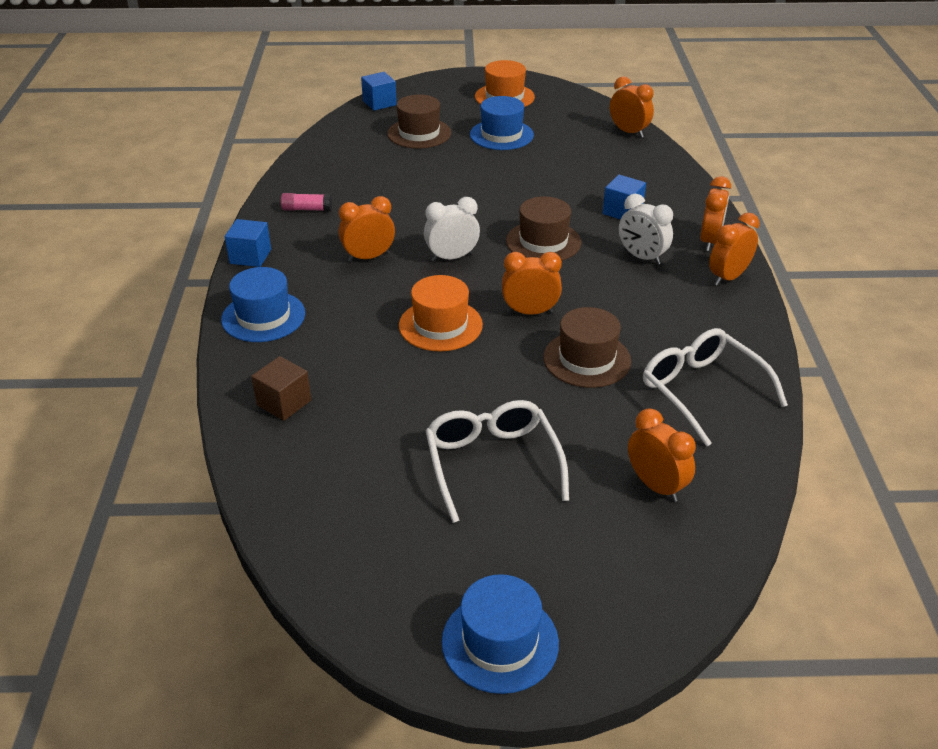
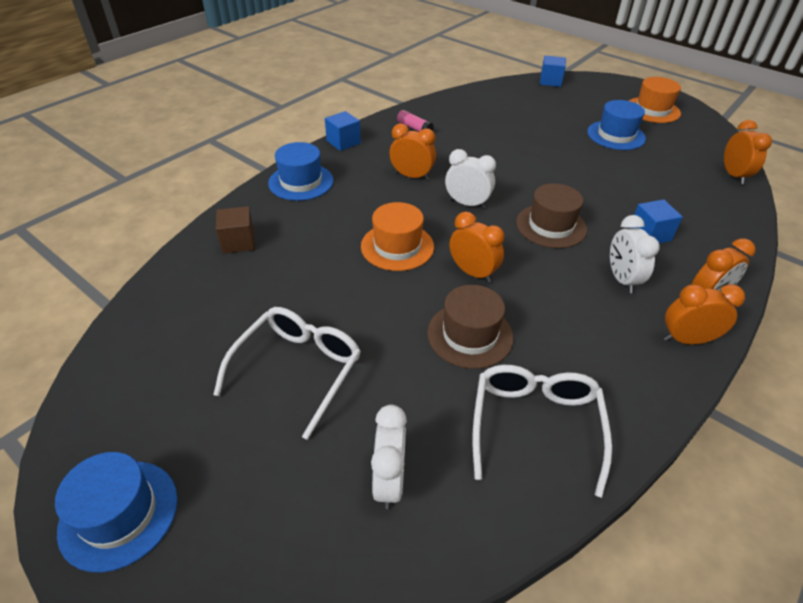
camera: 40 degrees right, 5 degrees up
brown hat [387,94,451,149] -> none
orange clock [628,408,696,502] -> white clock [371,405,407,509]

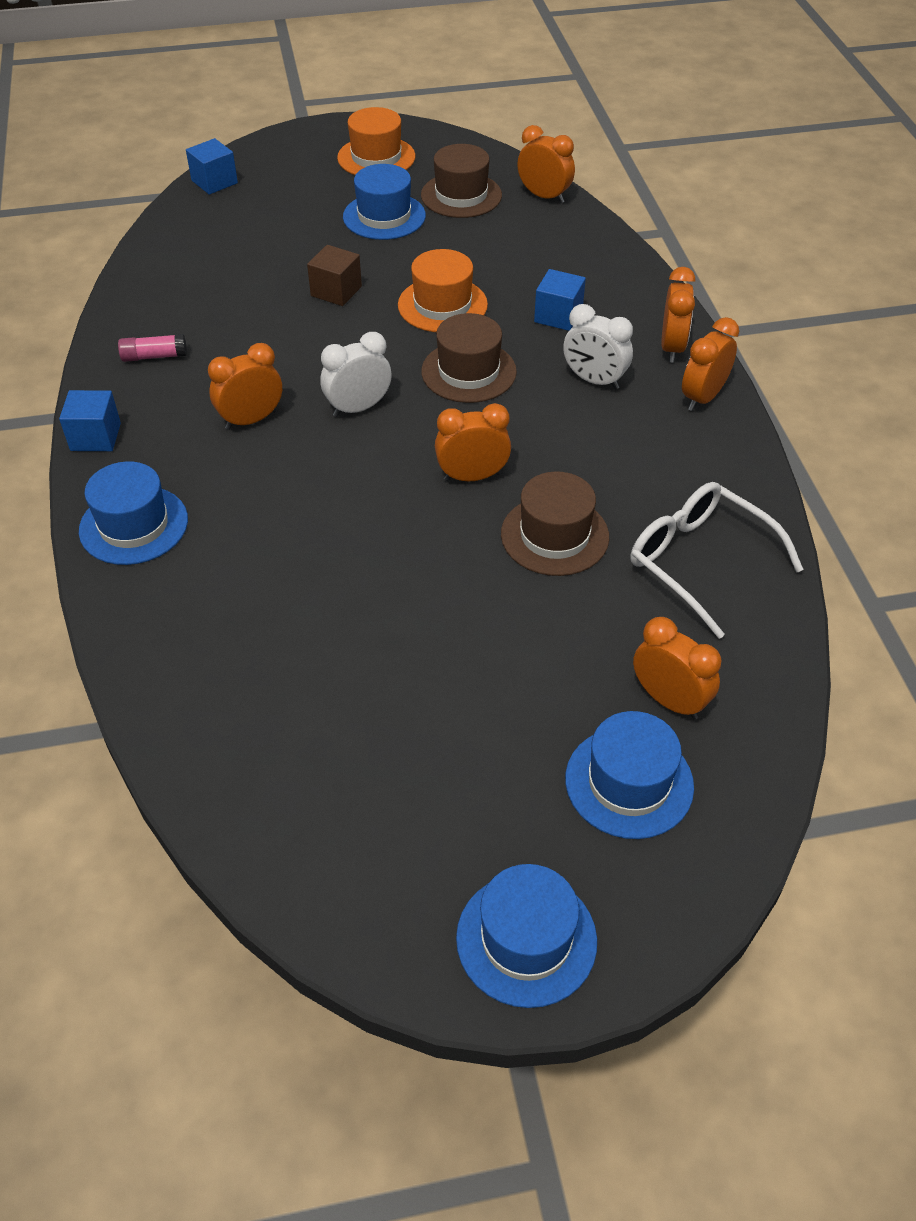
camera: 50 degrees left, 5 degrees up
white glasses [213,307,361,440] -> none
brown cube [216,206,255,254] -> brown cube moved to [307,245,362,306]
orange hat [361,202,434,271] -> orange hat moved to [398,249,488,332]
white clock [371,405,407,509] -> orange clock [633,617,721,720]
none -> brown hat [421,144,502,218]
none -> blue hat [565,711,694,839]

